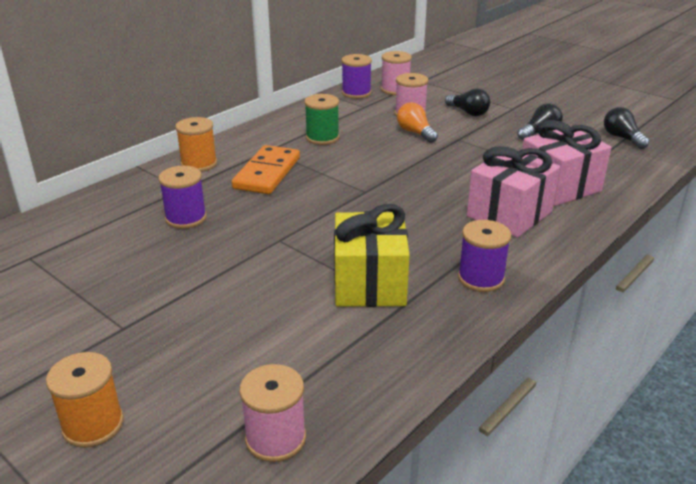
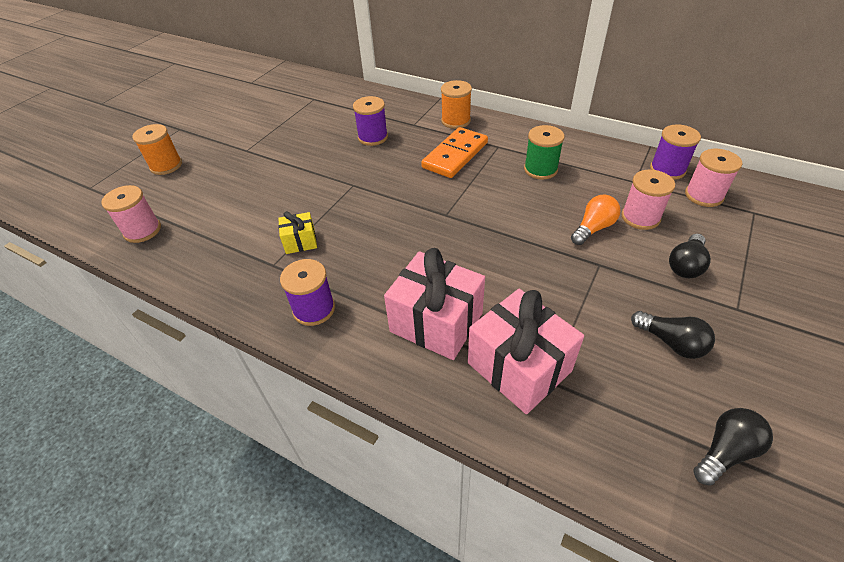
camera: 80 degrees right, 15 degrees up
orange domino [232,145,300,194] -> orange domino turned 60 degrees counterclockwise [421,127,488,178]
yellow gift [334,204,409,307] -> yellow gift [278,211,317,254], size x0.50

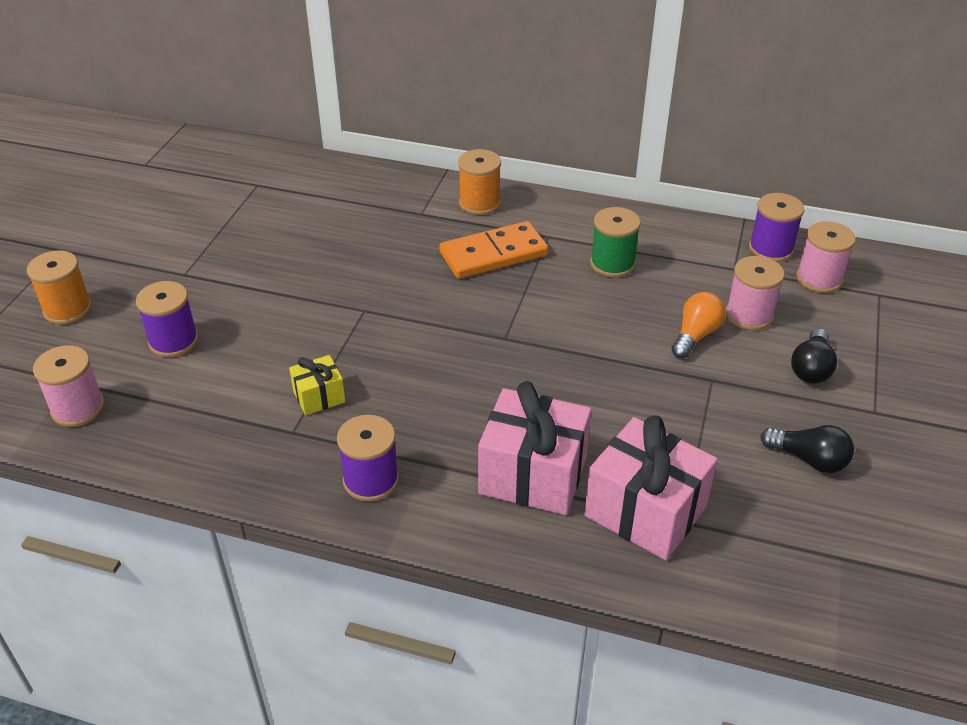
camera: 15 degrees left, 5 degrees down
purple spool [353,96,388,146] -> purple spool moved to [136,281,198,357]
orange domino [421,127,488,178] -> orange domino turned 45 degrees clockwise [439,221,548,279]
black light bulb [693,408,773,486] -> none

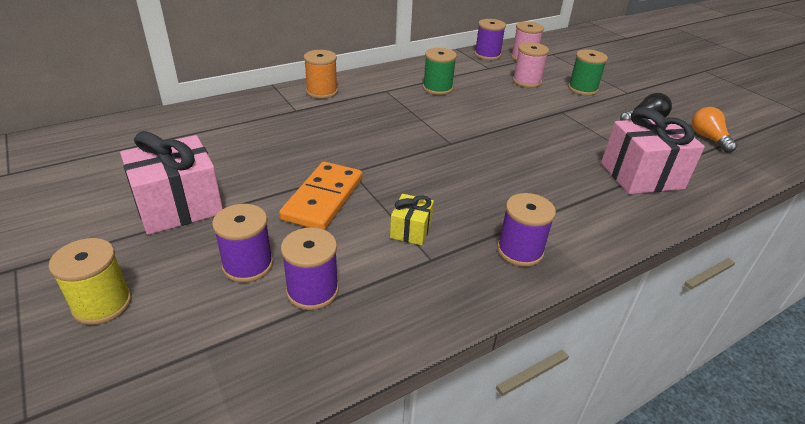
camera: 50 degrees left, 5 degrees down
orange spool [27,250,92,325] -> yellow spool [49,238,132,325]
pink spool [33,345,105,427] -> none
orange domino [439,221,548,279] -> orange domino moved to [279,162,362,230]
pink gift [478,381,591,515] -> pink gift moved to [120,131,223,235]
orange light bulb [672,292,726,358] -> orange light bulb moved to [692,107,737,153]
black light bulb [791,328,837,384] -> green spool [568,49,608,95]
none -> purple spool [281,227,339,310]

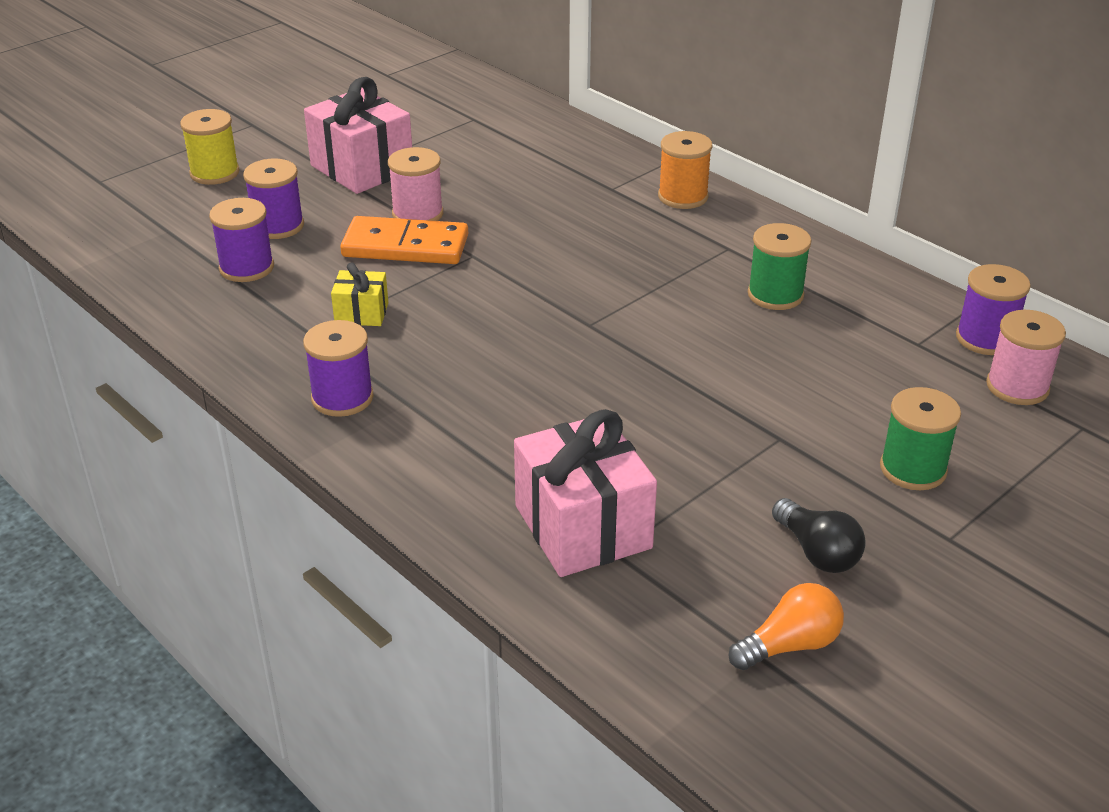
camera: 80 degrees right, 0 degrees up
pink spool [513,42,549,88] -> pink spool moved to [388,147,443,221]

